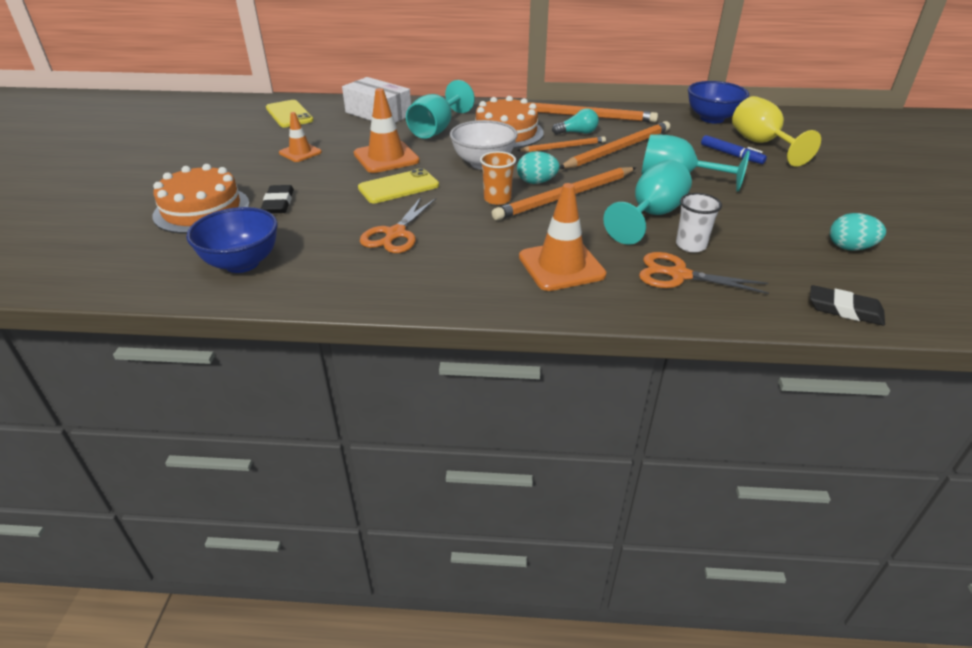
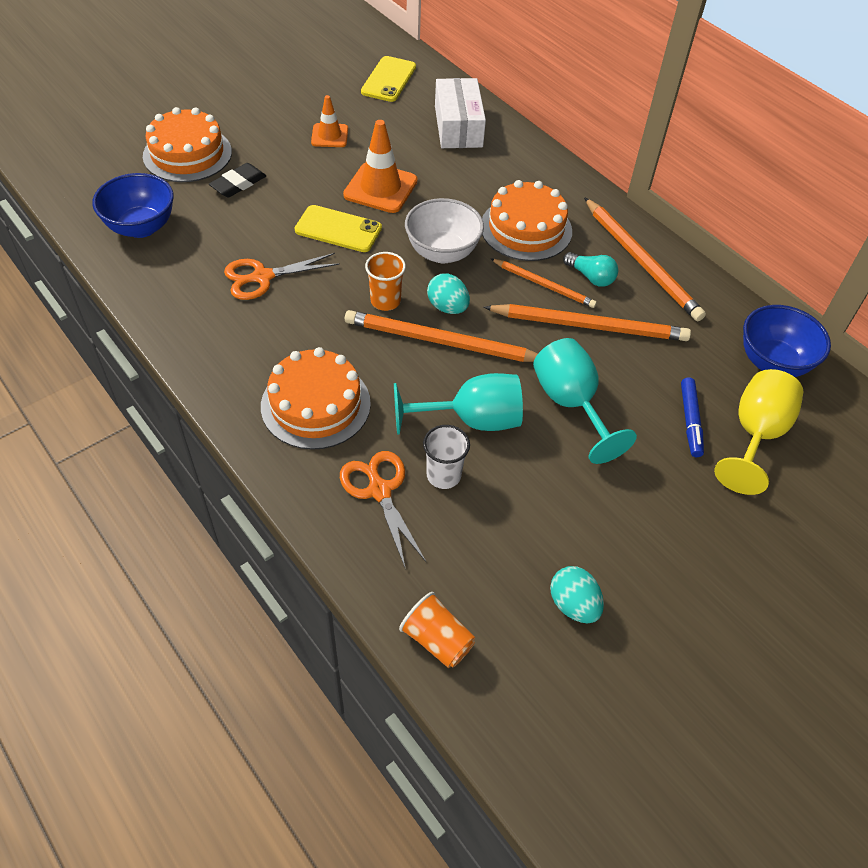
camera: 45 degrees right, 15 degrees up
turquoise goblet [406,80,475,139] -> none
orange traffic cone [519,183,606,291] -> orange cake [261,347,371,450]
black eraser [810,285,885,326] -> orange cup [399,592,475,668]

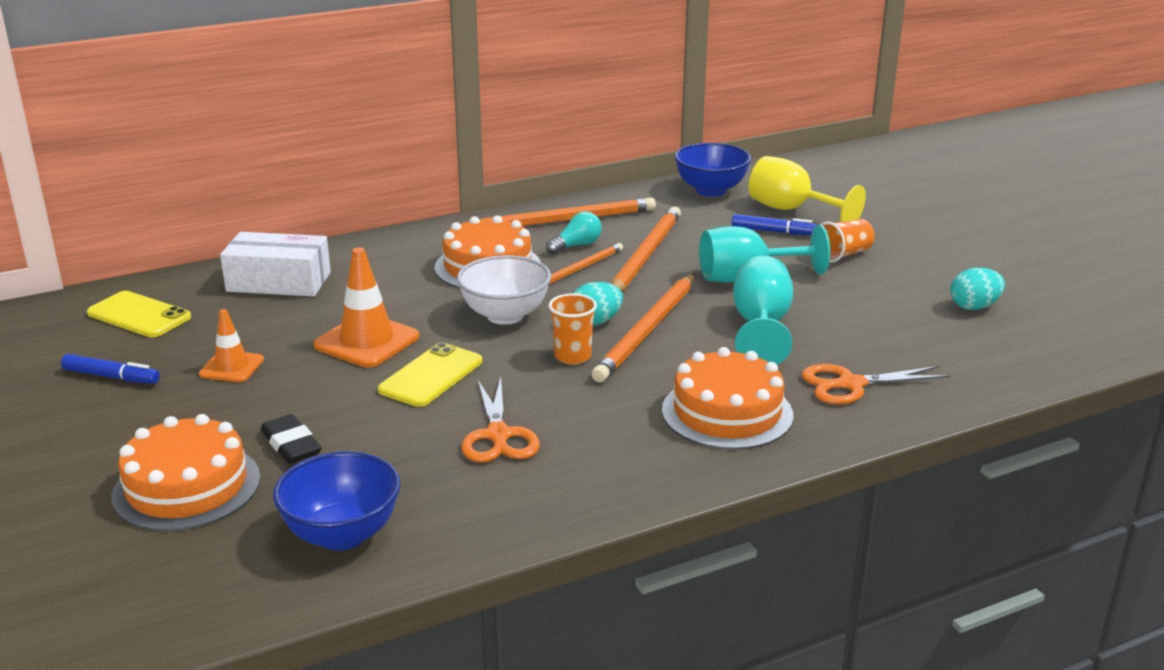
camera: 75 degrees left, 25 degrees down
orange cup [399,592,475,668] -> orange cup moved to [820,219,875,263]
white cup [423,425,470,489] -> none
none -> blue marker [61,354,160,384]

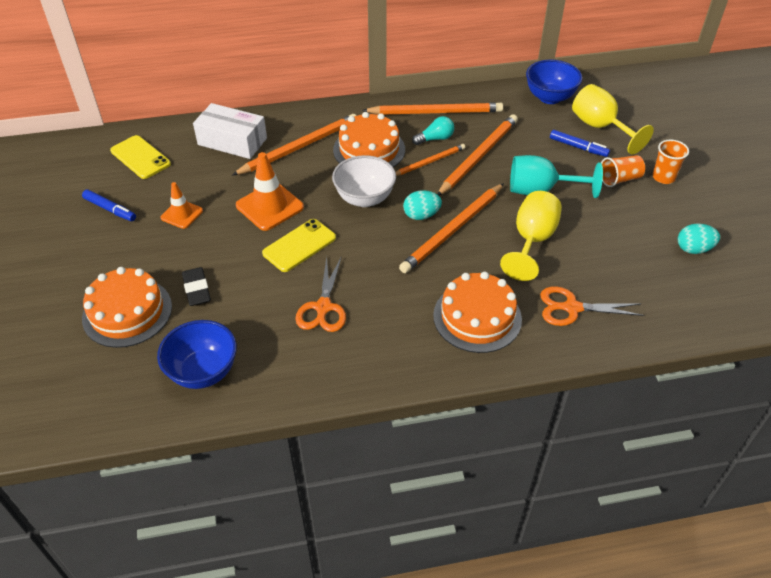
camera: 15 degrees right, 20 degrees up
orange cup [549,293,597,364] -> orange cup moved to [653,140,689,184]
turquoise goblet [733,256,793,365] -> yellow goblet [500,191,562,281]
none -> orange pencil [232,114,356,176]

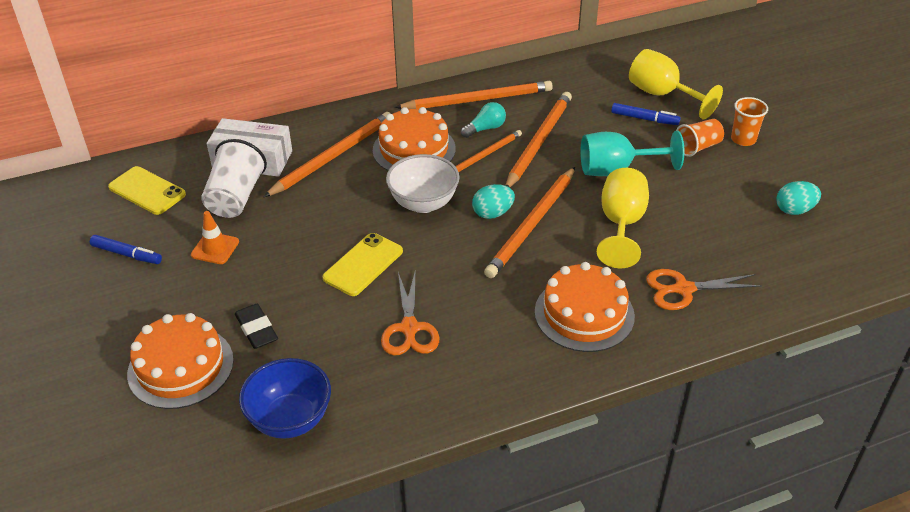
camera: 10 degrees left, 5 degrees down
orange traffic cone [236,152,304,231] -> none
blue bowl [526,60,582,104] -> none
none -> white cup [201,139,267,218]

